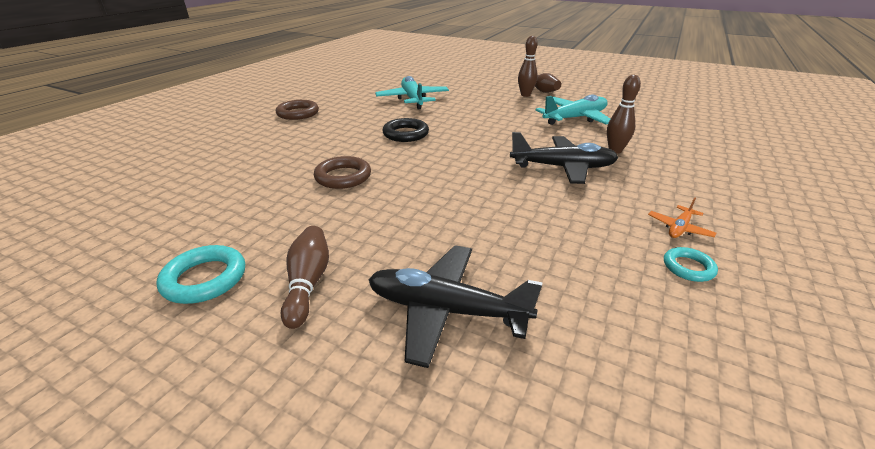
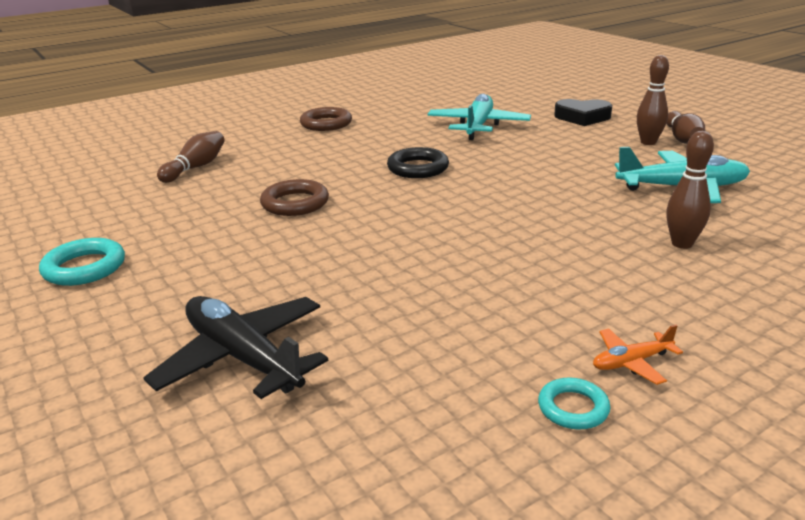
camera: 30 degrees right, 5 degrees down
brown bowling pin [281,226,329,329] -> brown bowling pin moved to [157,131,225,183]
black plane [510,132,618,184] -> none
none -> black heart [554,99,612,126]

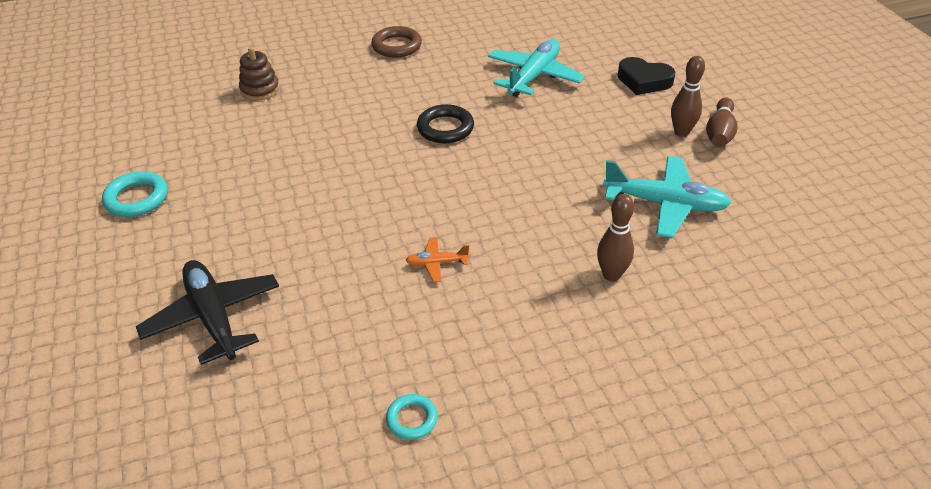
camera: 15 degrees right, 15 degrees up
brown bowling pin [157,131,225,183] -> brown stacking toy [239,47,280,101]
brown ring [260,179,329,216] -> none
orange plane [593,325,683,385] -> orange plane moved to [406,237,469,282]

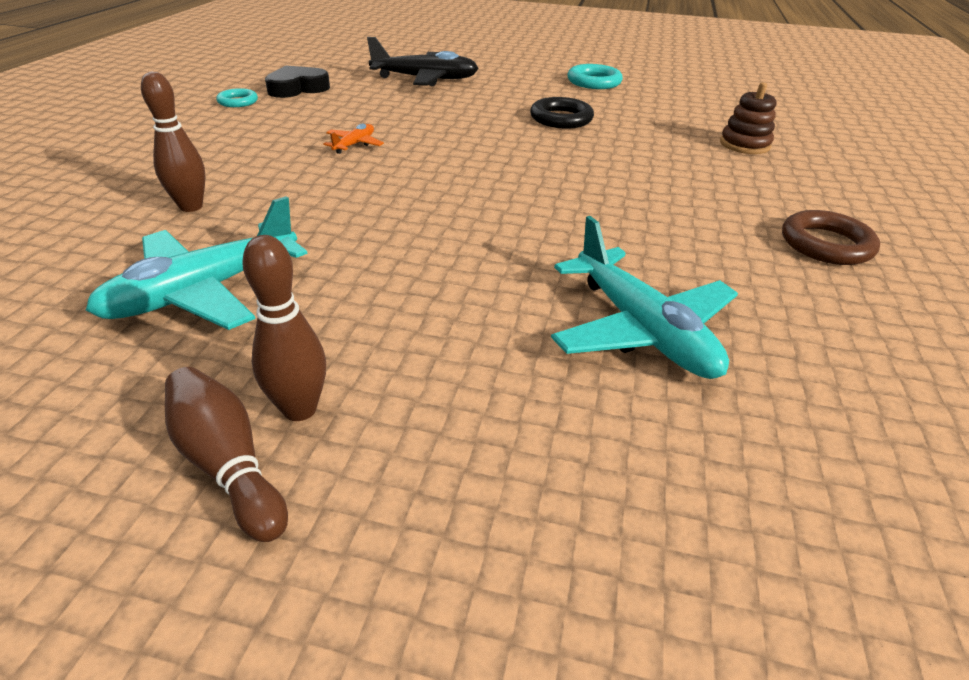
camera: 120 degrees right, 5 degrees down
black ring [417,104,474,143] -> black ring moved to [530,97,594,129]
black heart [618,57,676,95] -> black heart moved to [265,66,330,98]

